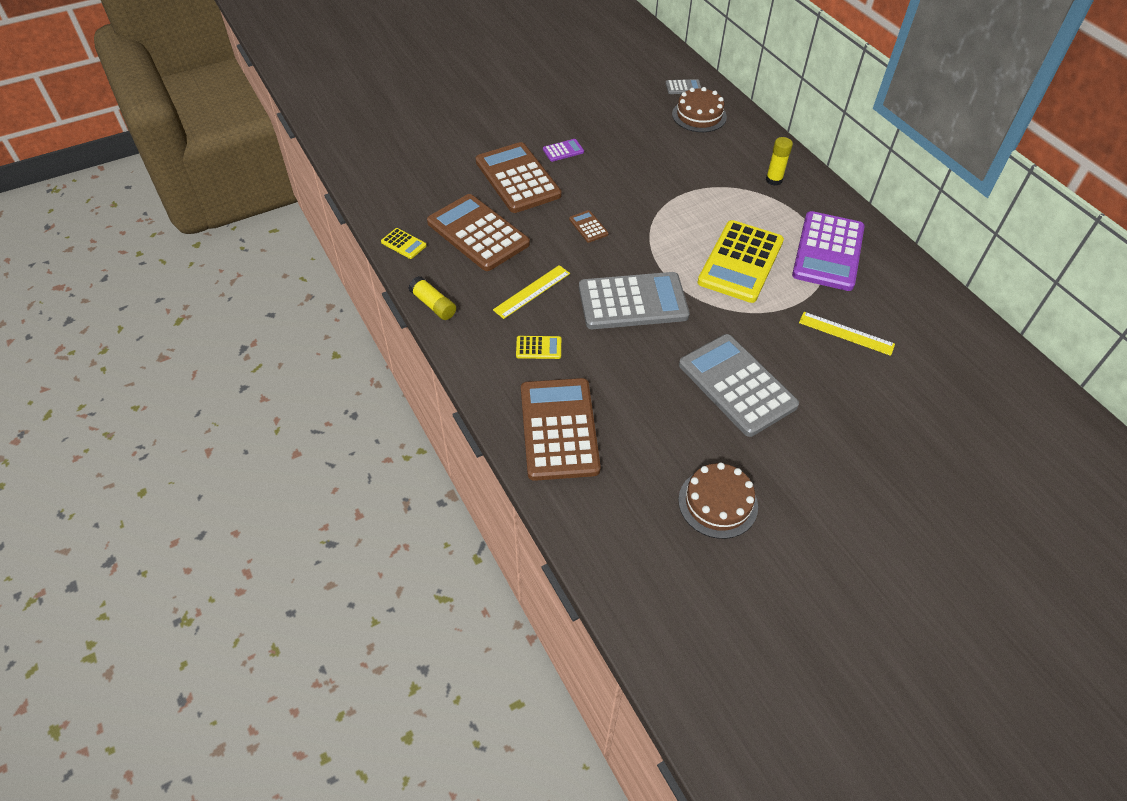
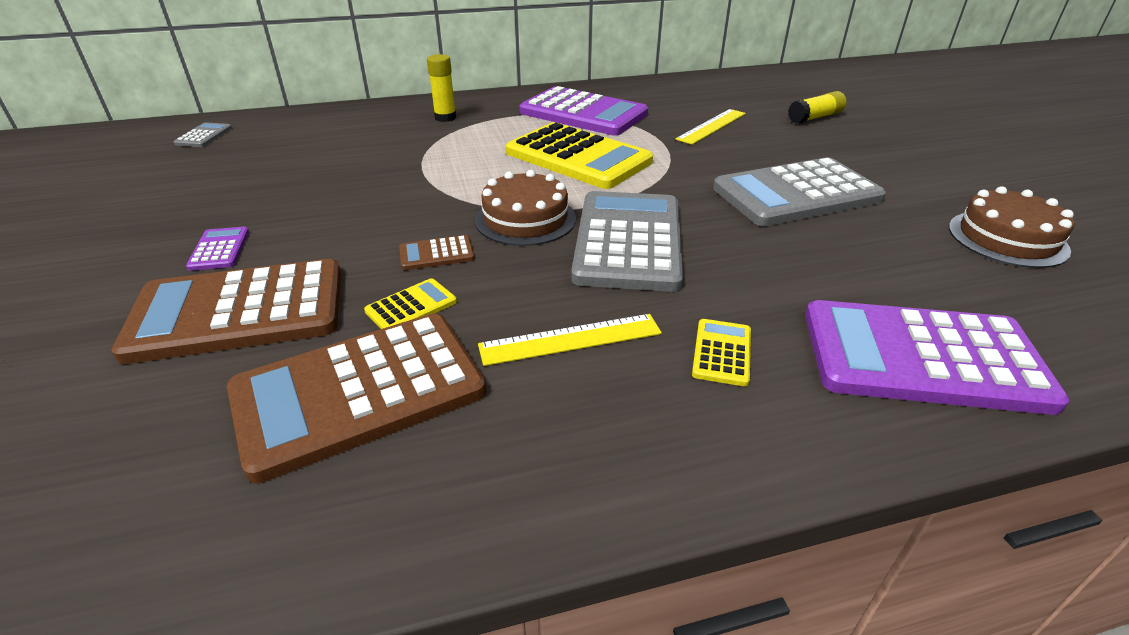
camera: 75 degrees left, 15 degrees down
yellow calculator [381,228,427,259] -> yellow calculator moved to [364,278,457,329]
yellow glue stick [409,276,456,320] -> yellow glue stick moved to [788,91,846,124]
yellow ruler [493,265,570,319] -> yellow ruler turned 75 degrees counterclockwise [478,314,662,366]
brown calculator [521,378,601,481] -> purple calculator [805,300,1070,415]
brown cake [672,87,727,132] -> brown cake moved to [475,170,576,246]

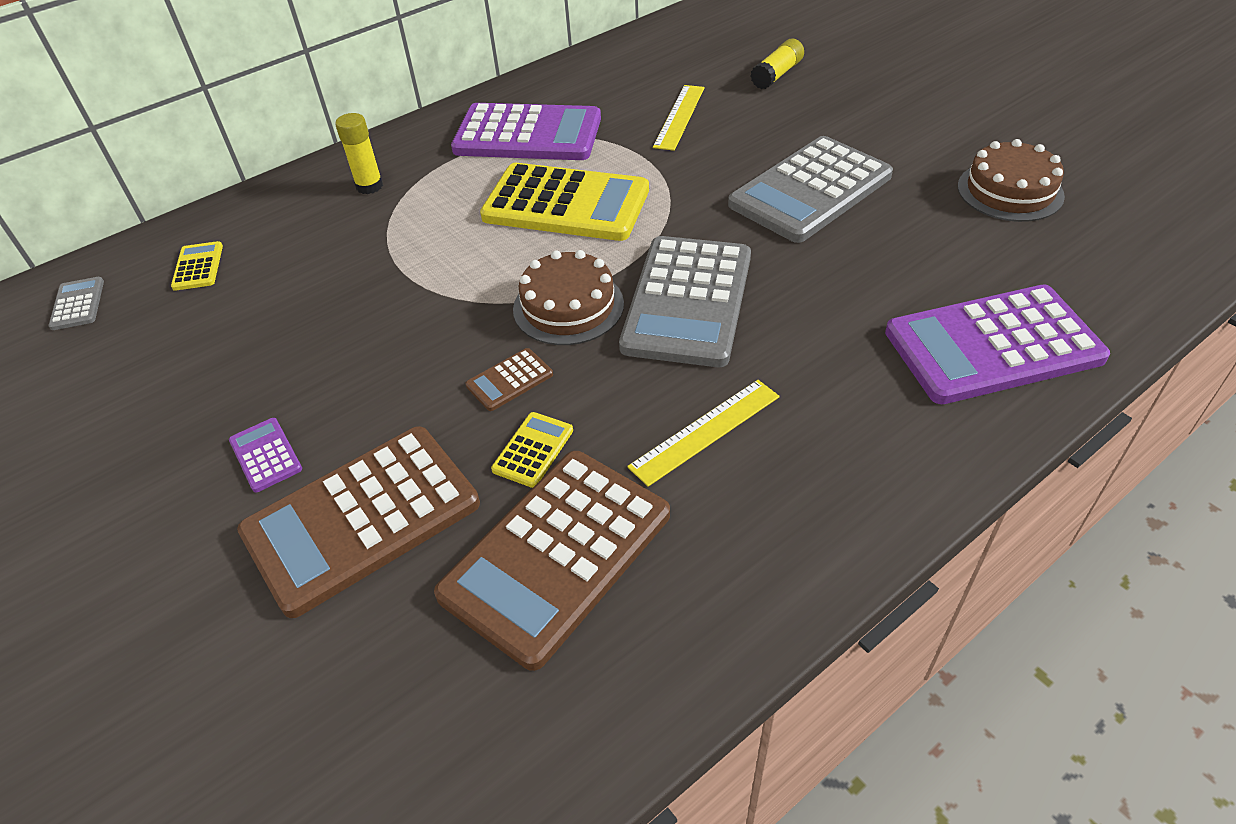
camera: 20 degrees left, 10 degrees up
grey calculator [571,191,683,292] -> grey calculator turned 150 degrees counterclockwise [619,236,751,367]
yellow calculator [692,319,751,386] -> yellow calculator moved to [171,241,223,291]

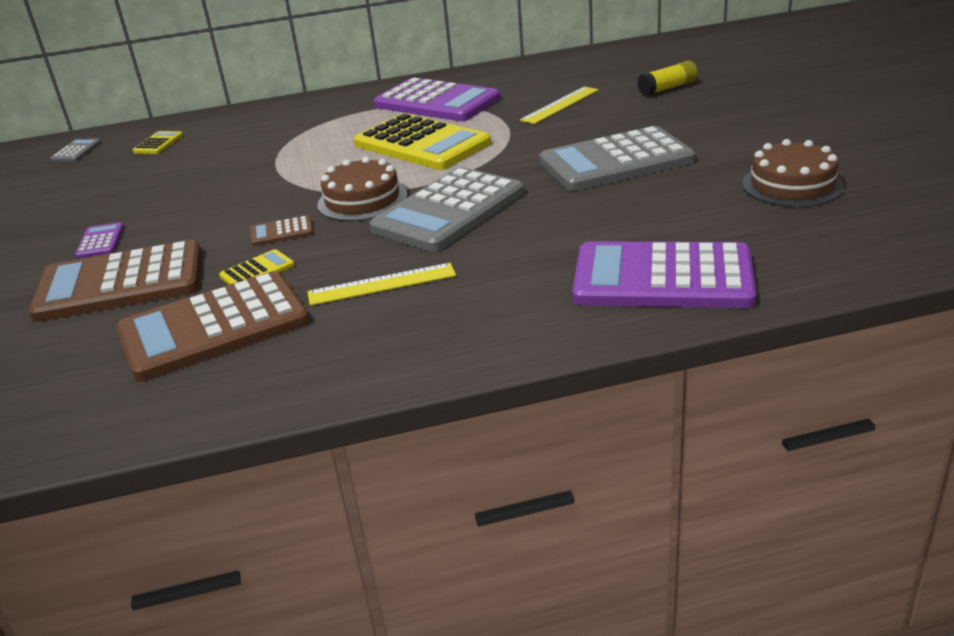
camera: 25 degrees right, 15 degrees down
yellow glue stick [335,113,383,194] -> none

